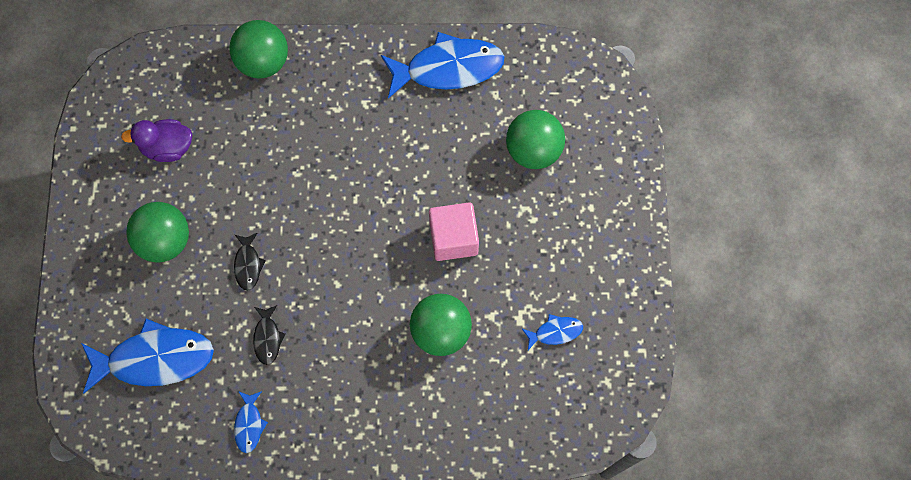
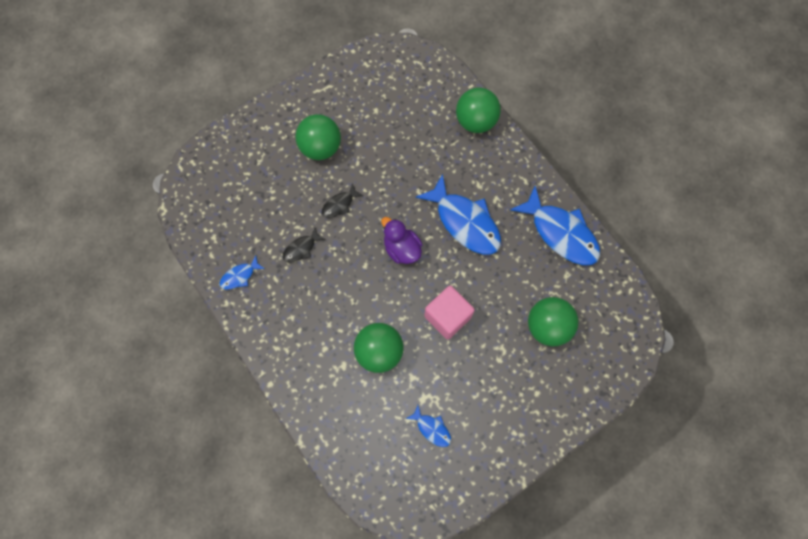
camera: 55 degrees right, 0 degrees up
blue fish [81,319,214,393] -> blue fish moved to [415,174,501,255]
purple duck [121,119,192,162] -> purple duck moved to [381,217,422,264]

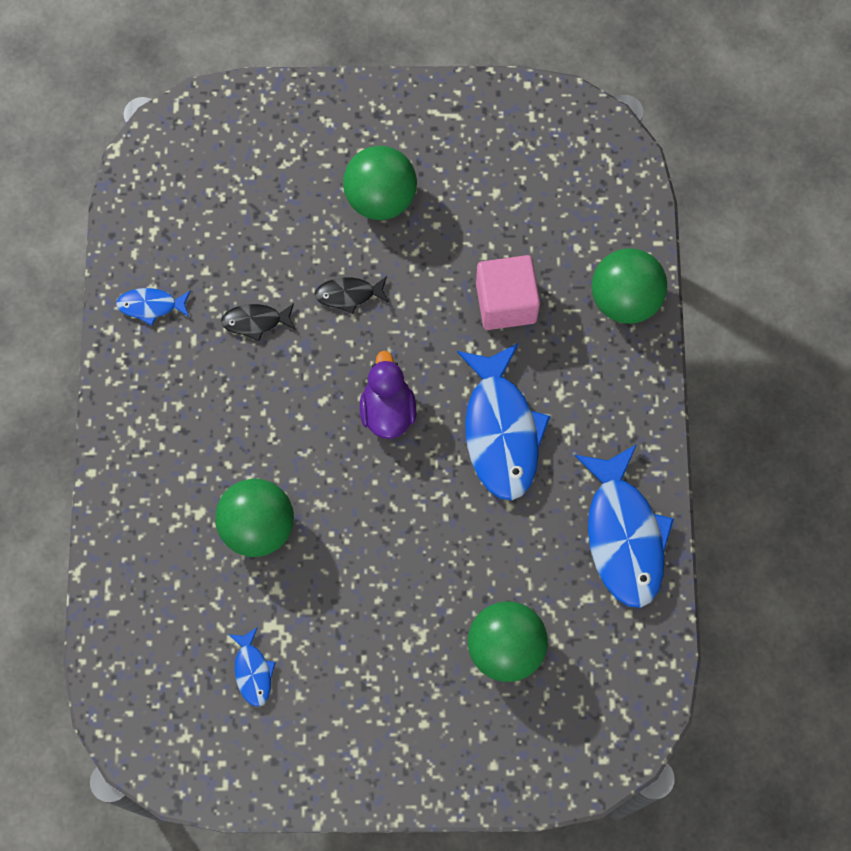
camera: 35 degrees right, 0 degrees up
pink cube [424,286,475,340] -> pink cube moved to [476,255,540,330]

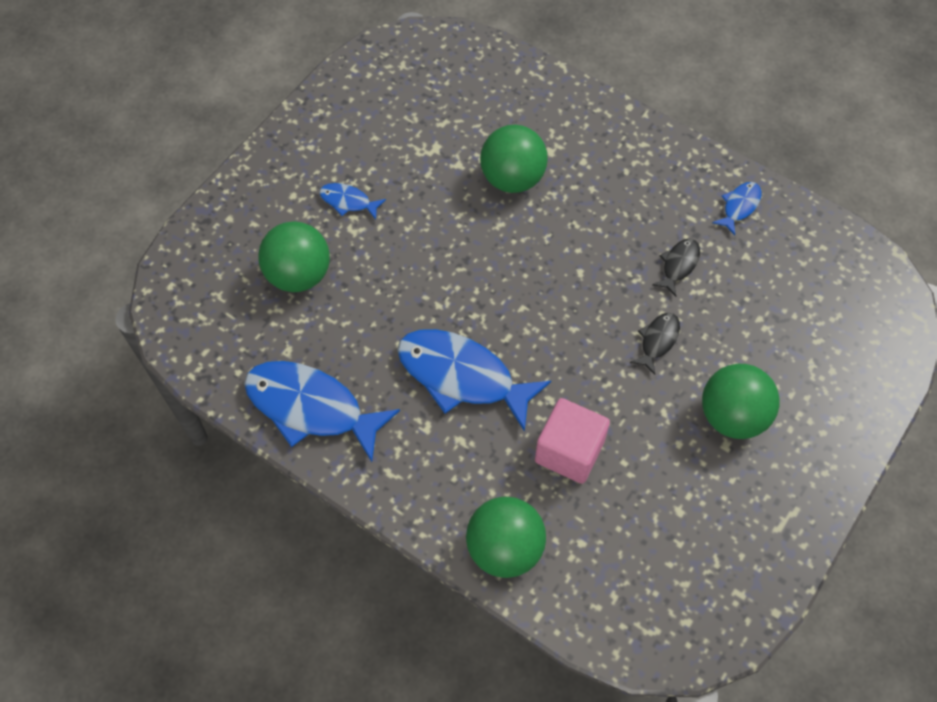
camera: 125 degrees right, 10 degrees down
blue fish [228,627,276,706] -> blue fish moved to [319,183,386,220]
purple duck [360,351,416,439] -> none

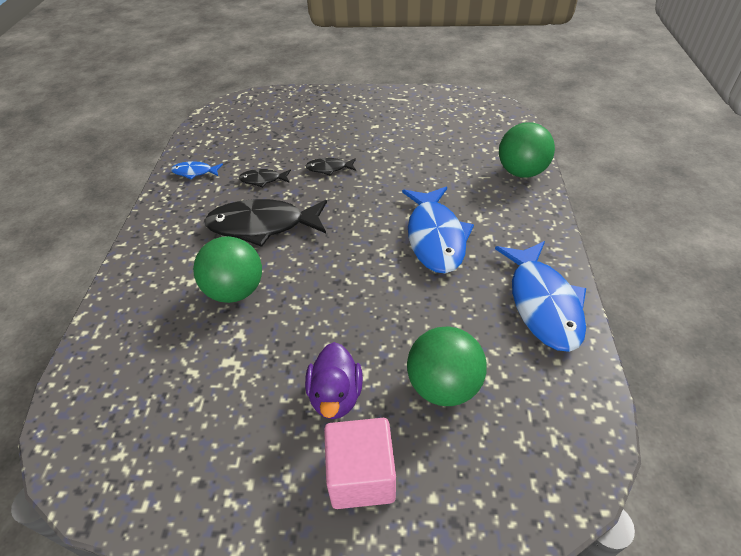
camera: 120 degrees left, 15 degrees down
blue fish [319,183,386,220] -> purple duck [305,342,363,419]
pink cube [535,398,610,484] -> pink cube moved to [324,418,396,509]
green ball [702,364,780,439] -> none
none -> black fish [204,199,327,247]

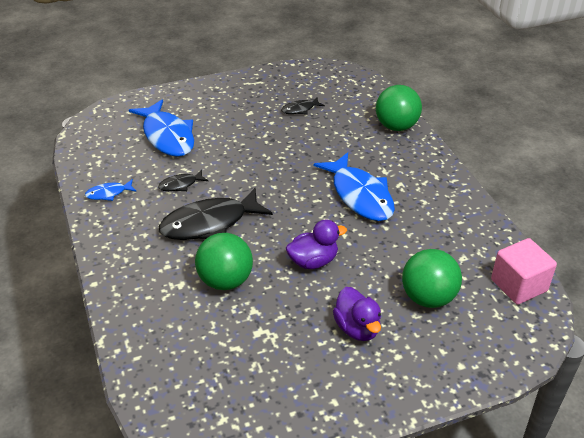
camera: 25 degrees left, 5 degrees down
black fish [306,158,356,176] -> black fish moved to [281,97,325,114]
pink cube [324,418,396,509] -> pink cube moved to [491,238,557,305]
blue fish [495,241,586,352] -> blue fish moved to [129,99,194,157]
none -> purple duck [286,220,347,269]

